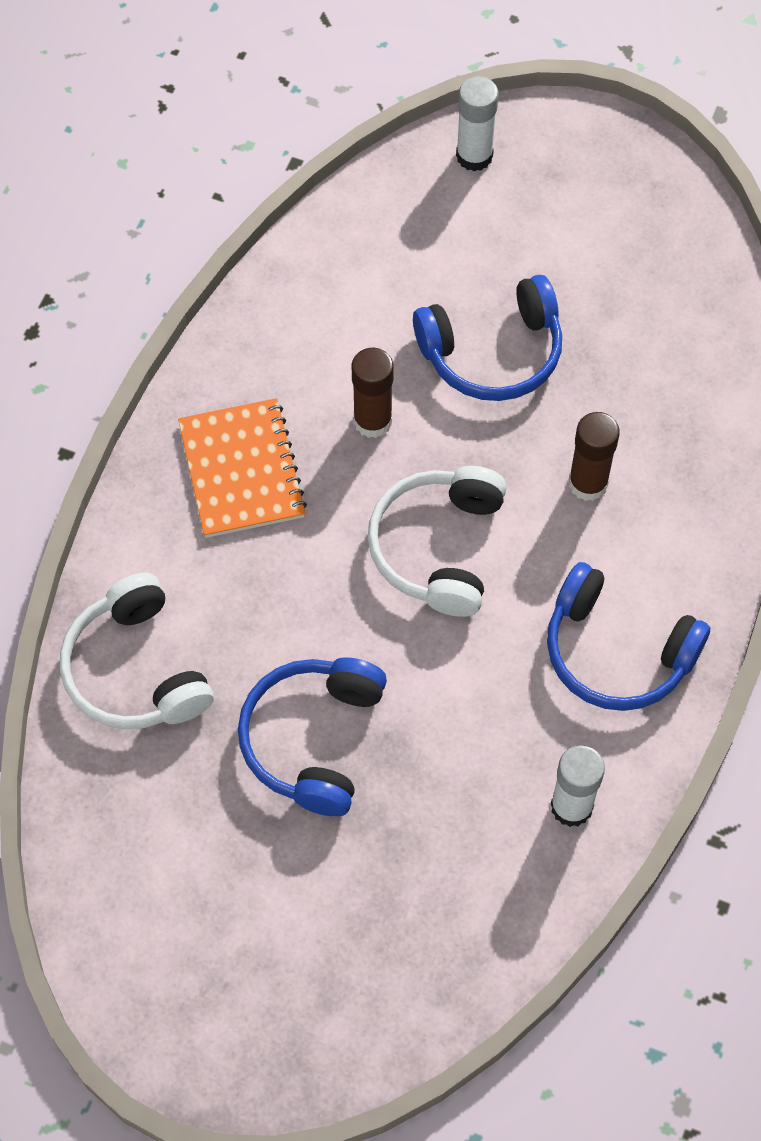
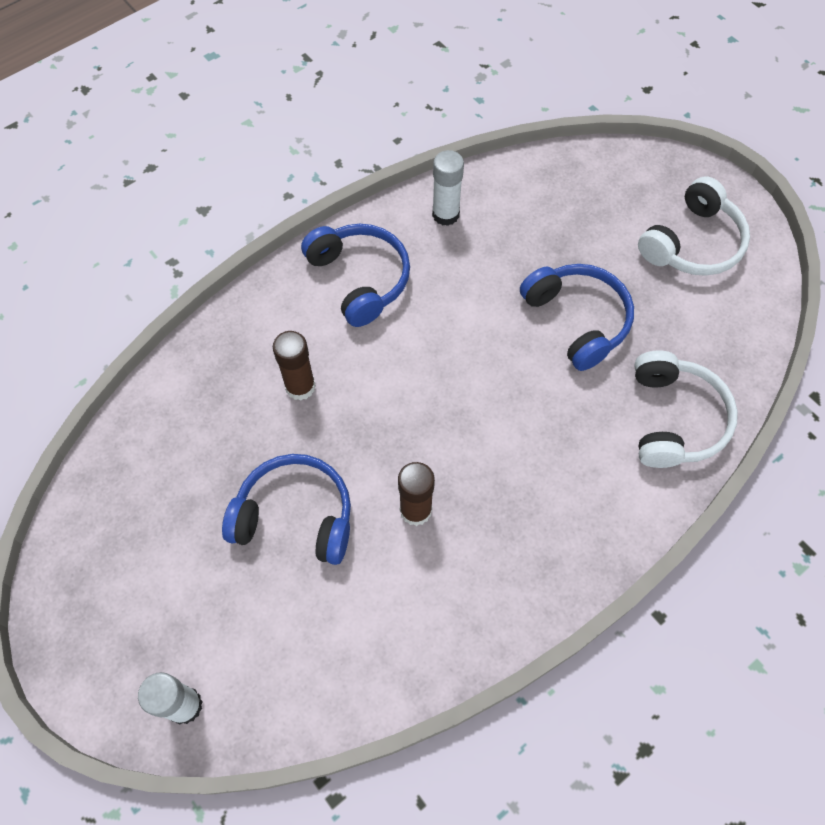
camera: 150 degrees left, 0 degrees up
orange notebook [178,398,307,538] -> none
blue headphones [238,657,387,816] -> blue headphones turned 75 degrees counterclockwise [520,264,634,371]
white headphones [368,466,506,617] -> white headphones moved to [638,177,750,276]

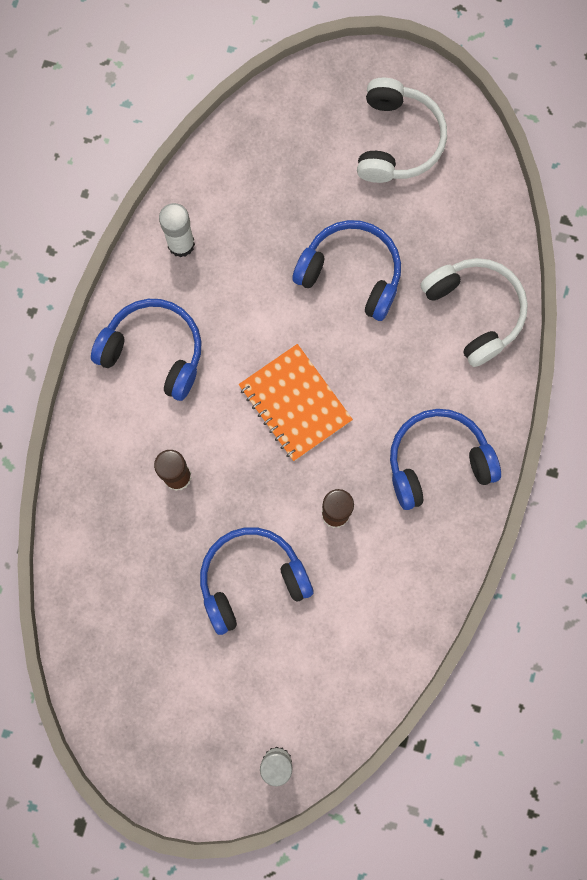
camera: 35 degrees left, 15 degrees up
none -> orange notebook [239,344,353,461]
none -> blue headphones [390,409,501,510]

